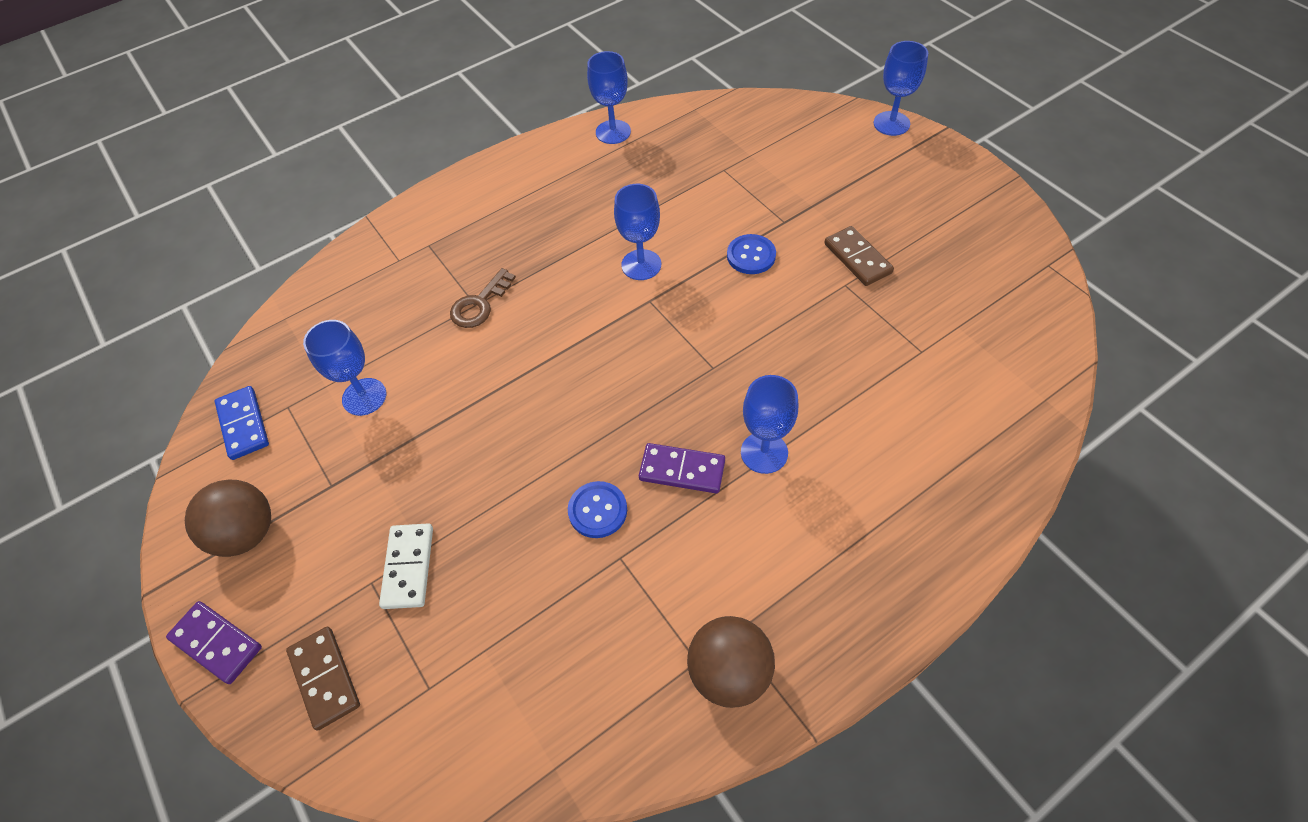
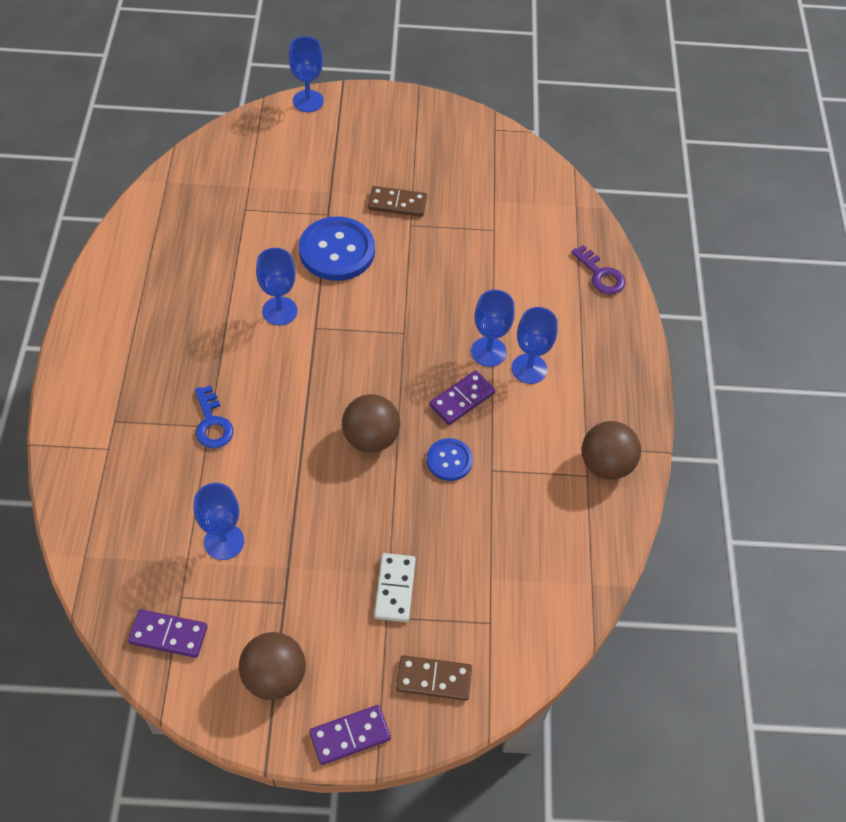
camera: 60 degrees left, 0 degrees up
blue domino [215,386,269,460] -> purple domino [128,609,207,658]
white domino [379,523,433,609] -> white domino turned 60 degrees clockwise [374,553,416,622]
brown key [450,268,516,328] -> blue key [195,385,233,448]
blue goblet [587,51,631,144] -> blue goblet moved to [512,307,558,384]
blue button [727,234,776,274] -> blue button [299,216,375,281], size x1.84
none -> brown ball [342,394,400,453]
none -> purple key [571,245,625,294]

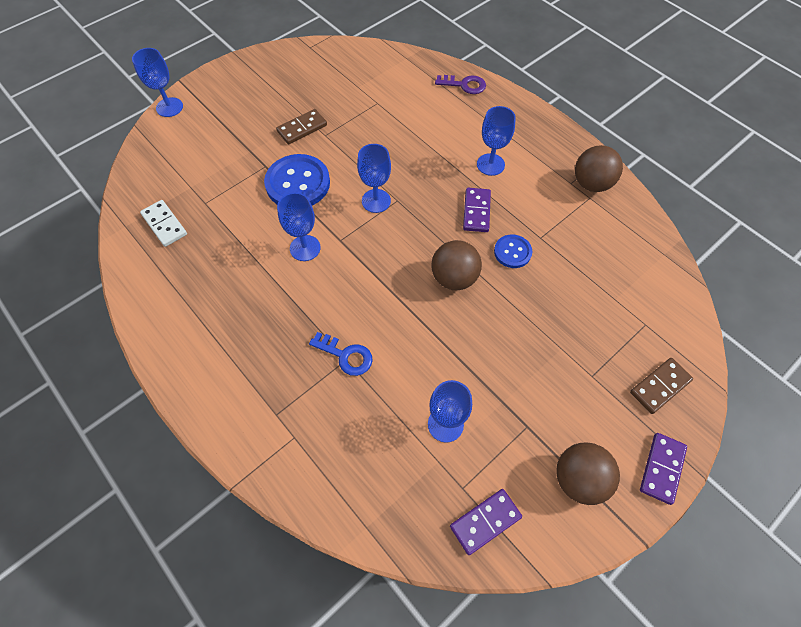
camera: 40 degrees left, 5 degrees up
white domino [374,553,416,622] -> white domino moved to [140,200,187,247]
blue goblet [471,290,515,367] -> blue goblet moved to [357,144,391,213]

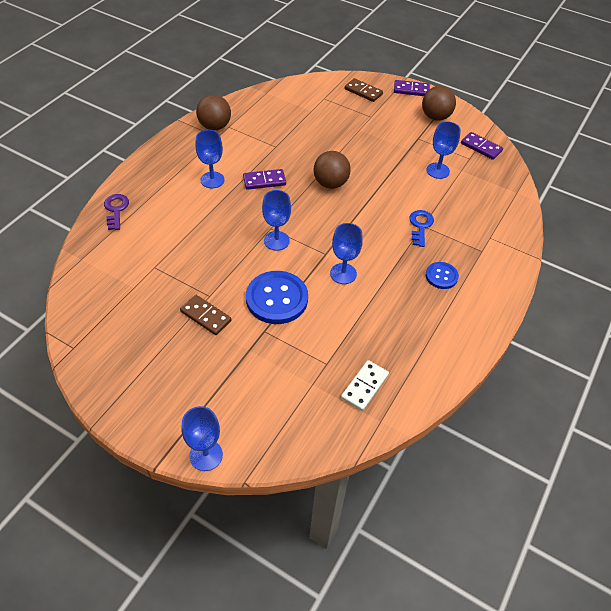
camera: 110 degrees left, 10 degrees down
blue button [494,234,532,268] -> blue button moved to [426,262,459,289]

